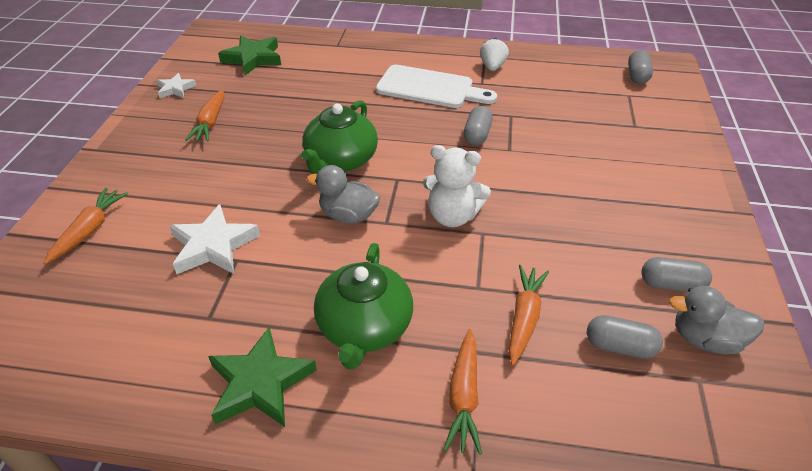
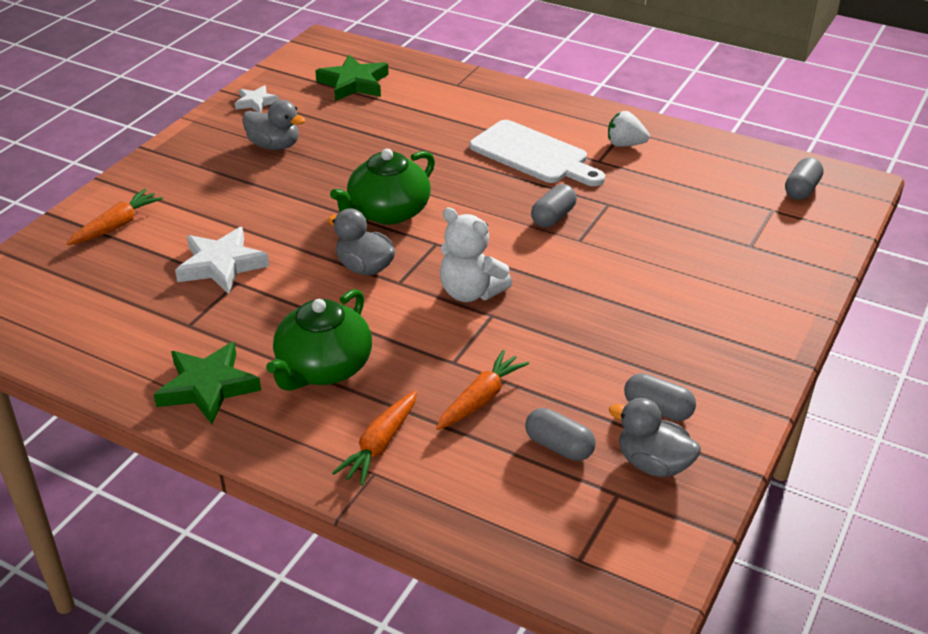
camera: 20 degrees right, 5 degrees down
orange carrot [185,89,224,142] -> grey duck [242,100,305,150]
white strawberry [480,38,509,71] -> white strawberry turned 105 degrees counterclockwise [608,111,650,147]

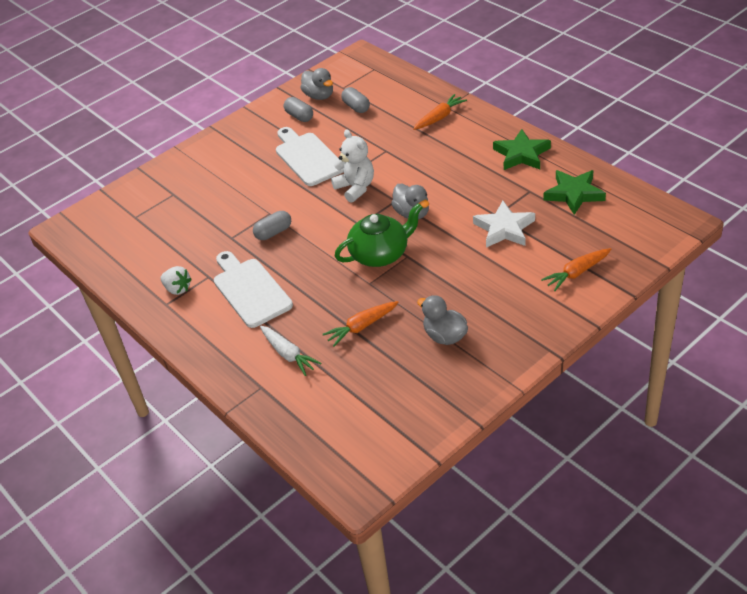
camera: 155 degrees left, 5 degrees up
white star [235,85,279,112] -> none
green teapot [266,289,372,391] -> none
green star [315,55,389,101] -> green star moved to [544,170,606,215]
orange carrot [436,350,529,430] -> orange carrot moved to [323,301,399,347]
grey capsule [785,157,824,200] -> none
none -> white carrot [260,326,322,376]
none -> white cutting board [276,127,343,186]

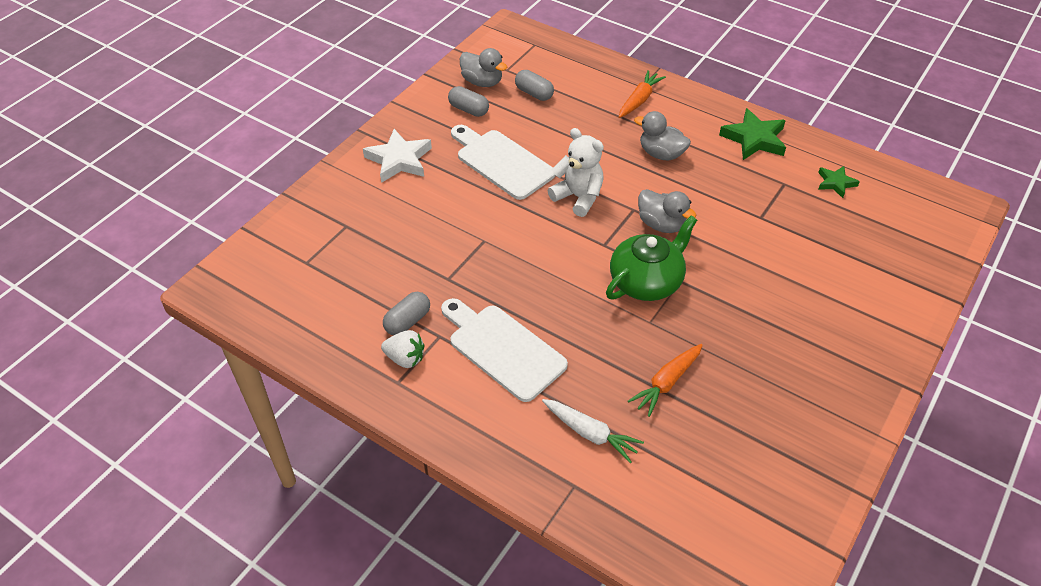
camera: 20 degrees left, 5 degrees up
grey capsule [253,211,291,240] -> grey capsule moved to [383,292,430,335]
grey duck [417,295,468,345] -> grey duck moved to [634,111,691,161]
white star [473,201,535,248] -> white star moved to [363,129,432,183]
orange carrot [541,248,611,291] -> none
green star [544,170,606,215] -> green star [818,166,860,198], size x0.58

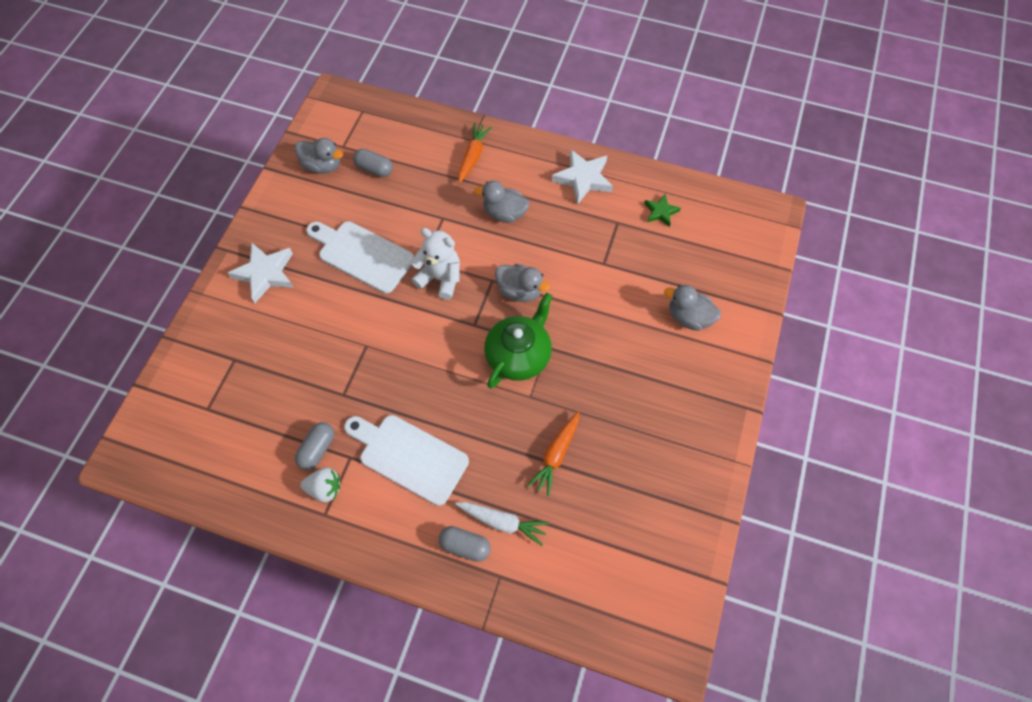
camera: 15 degrees left, 15 degrees up
grey capsule [448,86,489,117] -> grey capsule moved to [438,526,491,562]
green star [719,108,786,160] -> white star [552,149,613,205]
none -> grey duck [664,285,721,331]

